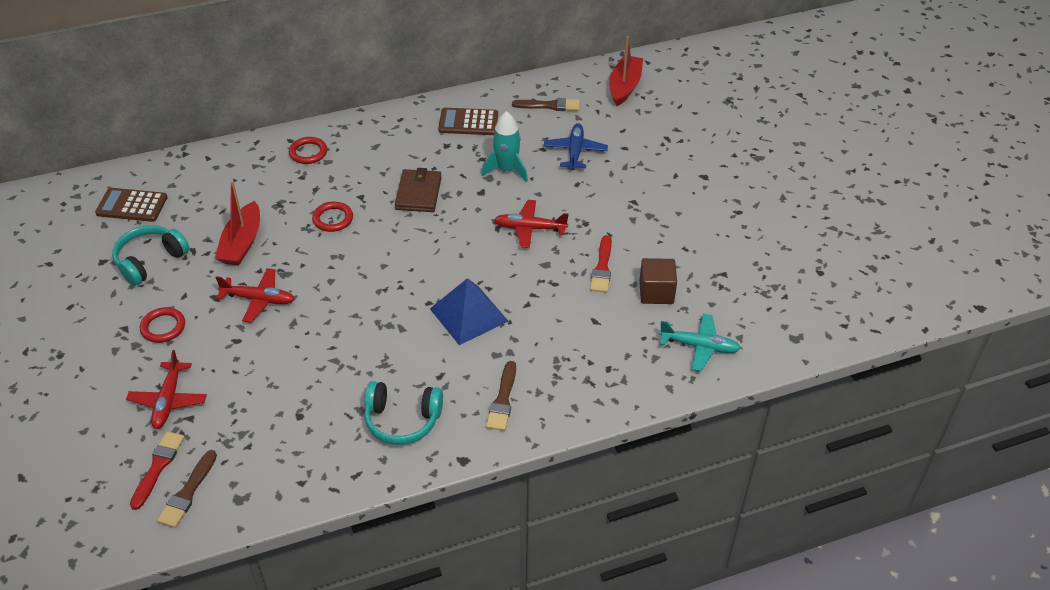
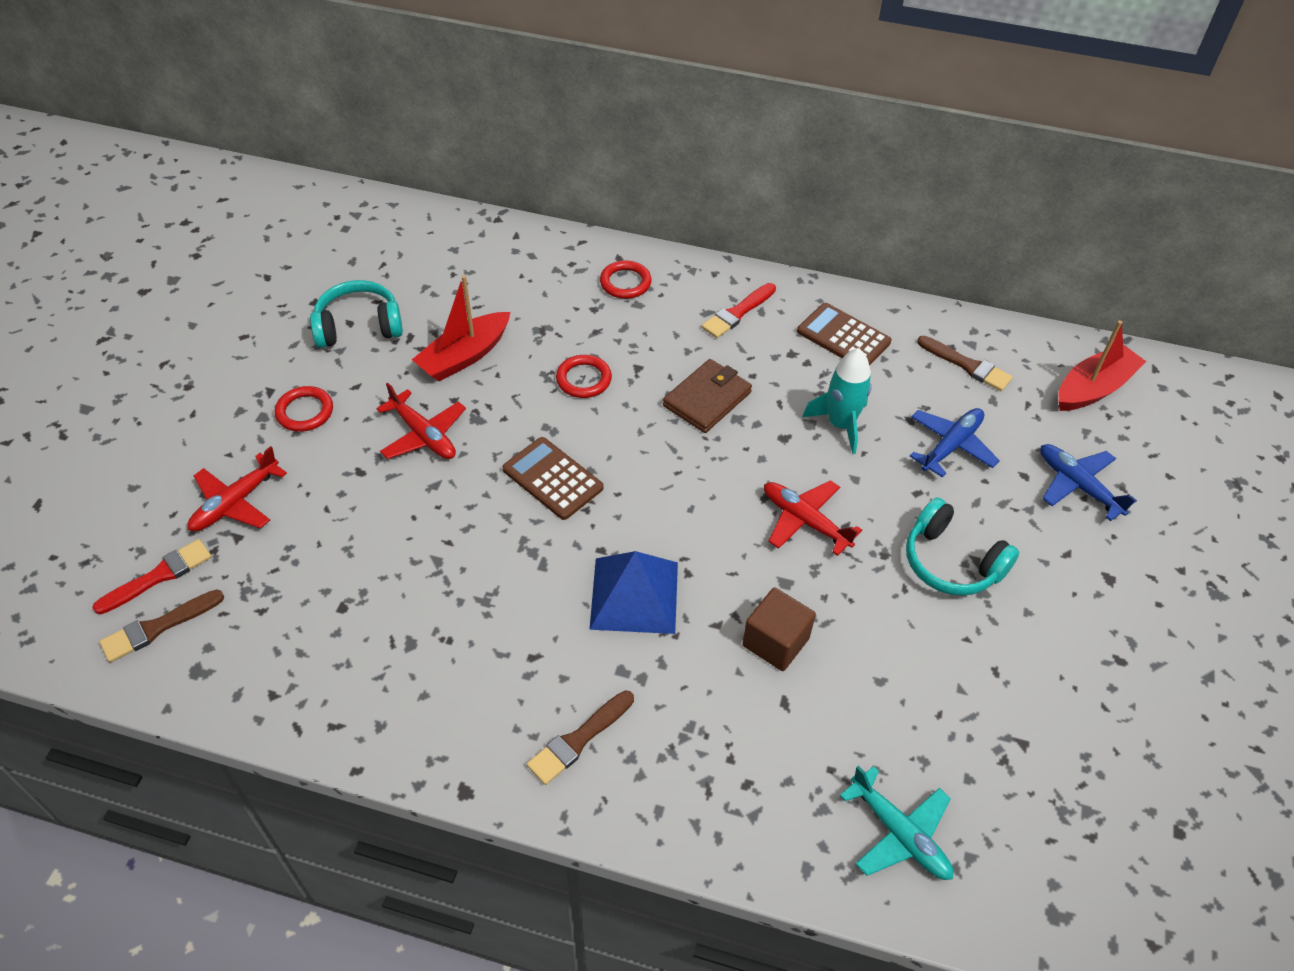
camera: 35 degrees right, 5 degrees up
brown calculator [95,188,168,222] -> brown calculator moved to [502,437,604,520]
turquoise headphones [364,381,443,445] -> turquoise headphones moved to [906,497,1019,596]
red brush [590,235,612,293] -> red brush moved to [701,283,776,338]
brown cube [639,258,677,304] -> brown cube moved to [742,587,816,671]
none -> blue plane [1040,444,1137,521]

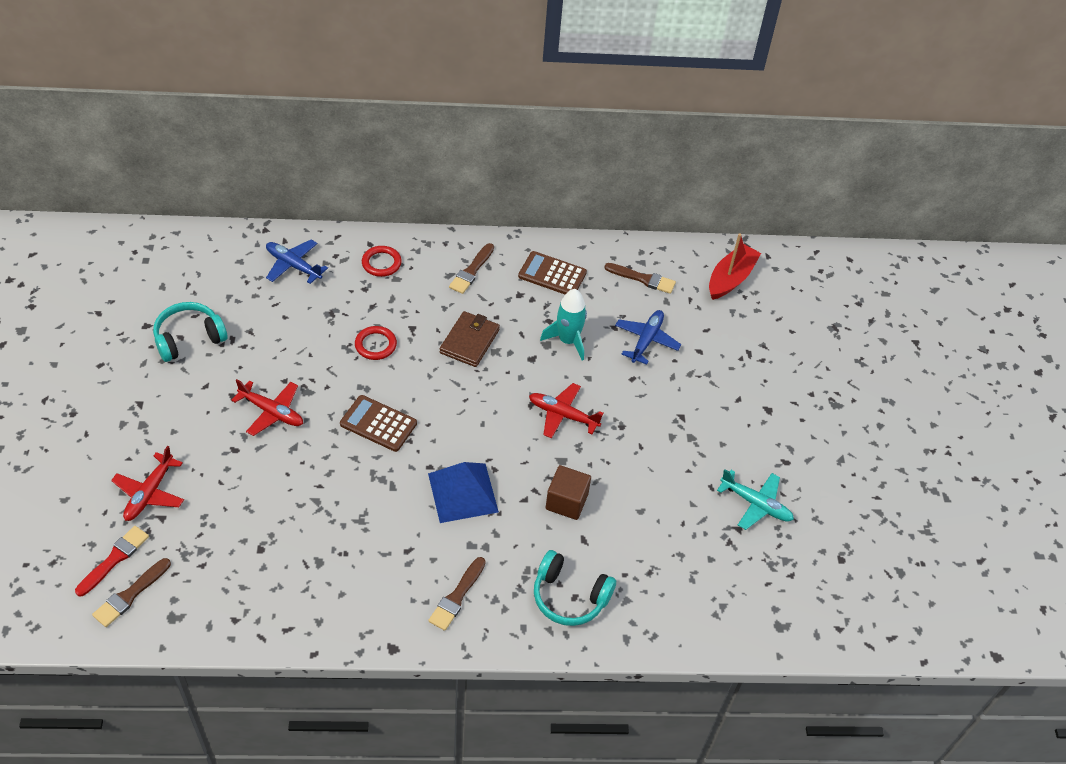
camera: 20 degrees left, 0 degrees up
red ring [275,386,333,432] -> none
red boat [412,275,510,381] -> none
red brush [701,283,776,338] -> brown brush [449,243,494,294]
turquoise plane [840,765,953,880] -> turquoise plane moved to [717,469,794,530]
turquoise headphones [906,497,1019,596] -> turquoise headphones moved to [534,550,616,626]
blue plane [1040,444,1137,521] -> blue plane moved to [266,239,328,284]

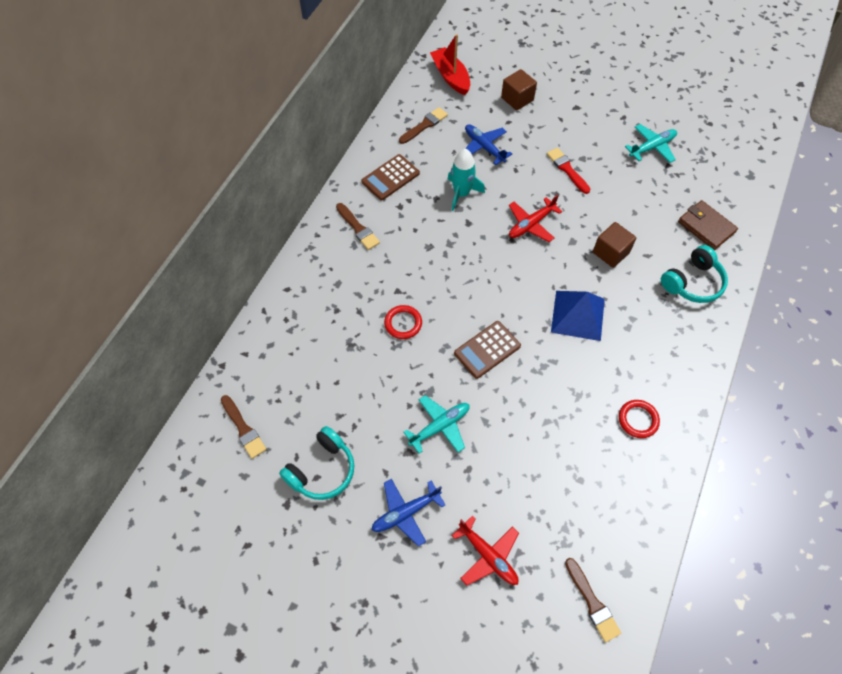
camera: 60 degrees left, 10 degrees up
red brush [75,526,149,596] -> red brush moved to [547,148,590,194]
turquoise headphones [153,302,228,362] -> turquoise headphones turned 135 degrees counterclockwise [279,426,355,500]
red plane [231,379,303,436] -> turquoise plane [404,395,470,454]
blue plane [266,239,328,284] -> blue plane moved to [372,479,445,546]
red ring [362,246,402,277] -> red ring moved to [619,400,660,438]
brown brush [428,557,486,631] -> brown brush moved to [221,395,266,459]
brown wallet [440,311,500,367] -> brown wallet moved to [678,200,738,250]
none -> brown cube [501,69,537,111]

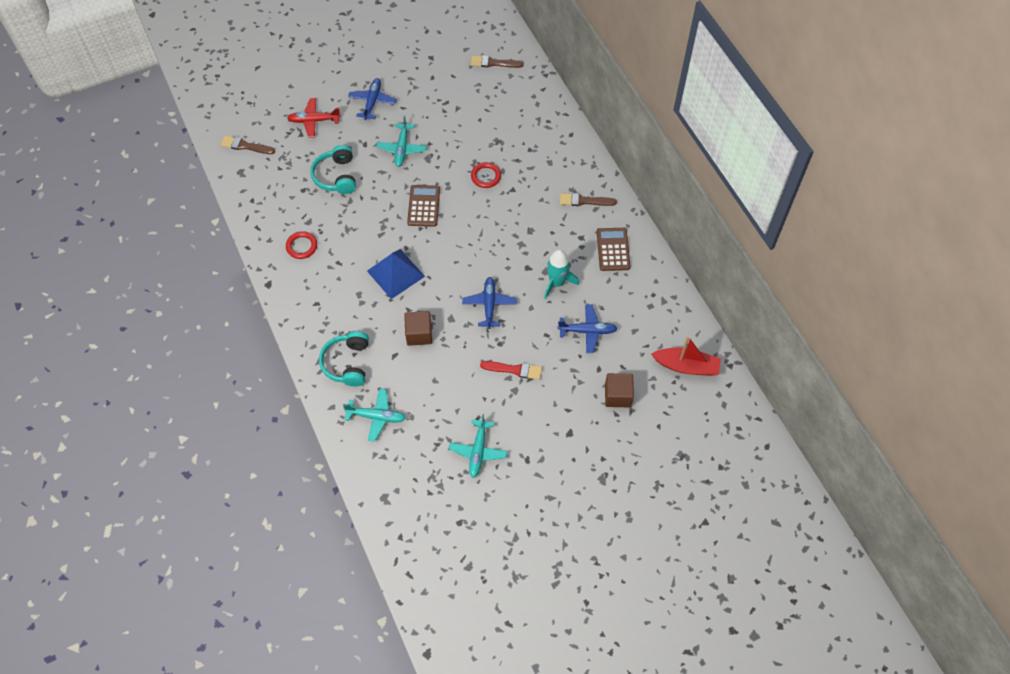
camera: 130 degrees right, 0 degrees up
turquoise headphones [279,426,355,500] -> turquoise headphones moved to [310,145,356,194]
brown brush [399,107,448,144] -> none
red plane [509,195,563,242] -> blue plane [462,277,517,329]
brown wallet [678,200,738,250] -> turquoise plane [343,388,406,442]

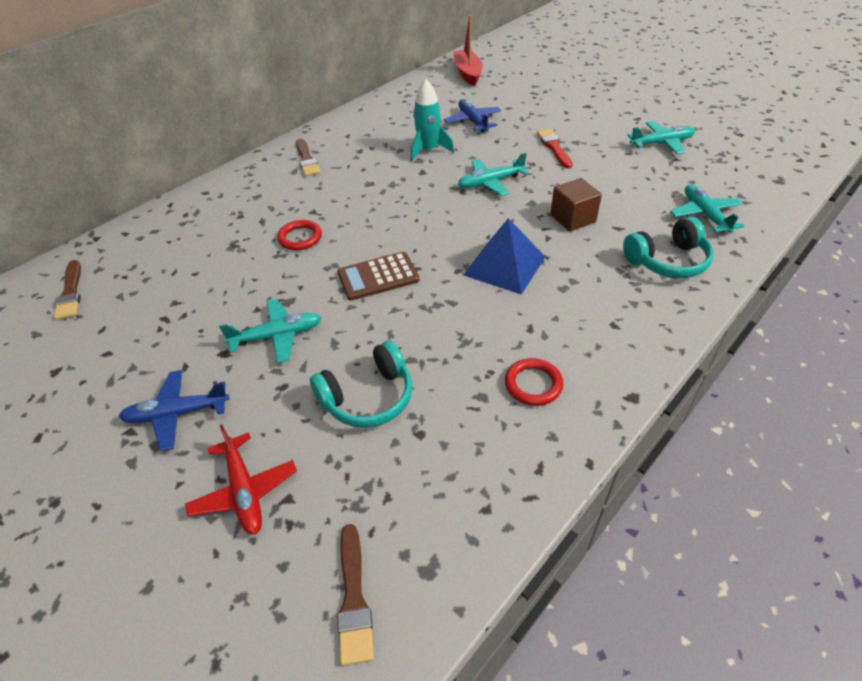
camera: 110 degrees left, 15 degrees down
blue plane [462,277,517,329] -> turquoise plane [458,153,529,196]
brown calculator [597,228,631,271] -> none
brown cube [605,373,634,407] -> none

